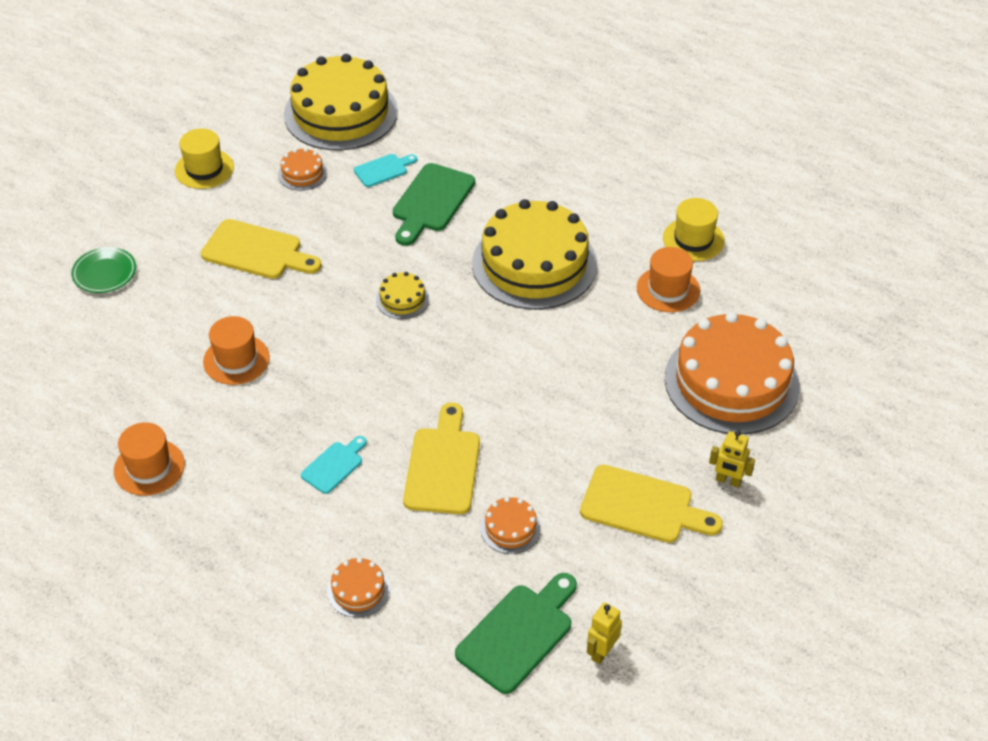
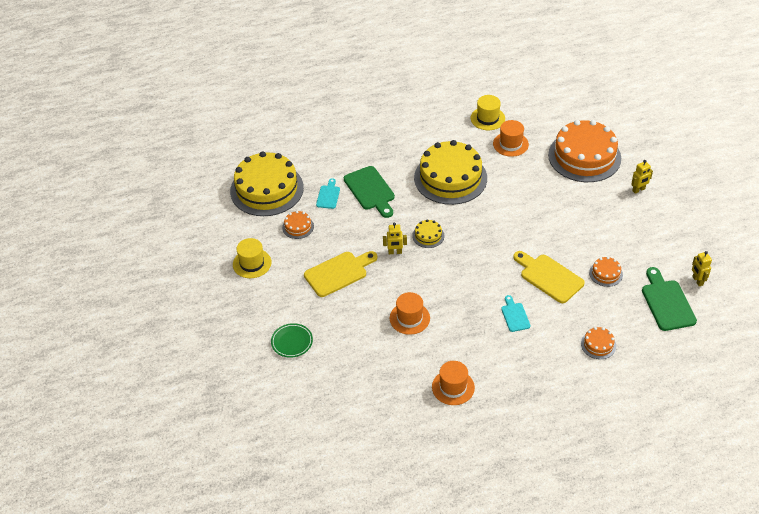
camera: 50 degrees left, 0 degrees up
yellow cutting board [580,465,723,543] -> none
none -> yellow robot [383,223,407,254]

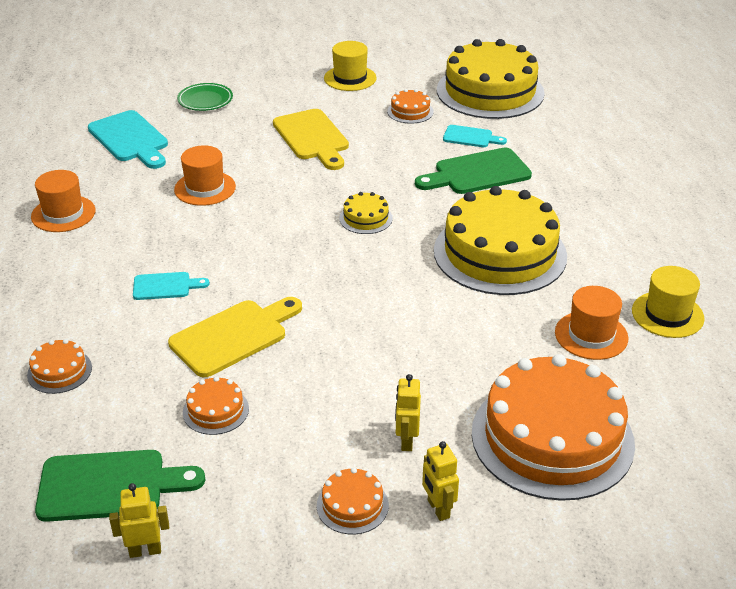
camera: 95 degrees right, 10 degrees down
yellow robot [383,223,407,254] -> yellow robot moved to [395,374,421,451]
none -> turquoise cutting board [88,110,168,169]
none -> orange cake [317,468,389,534]

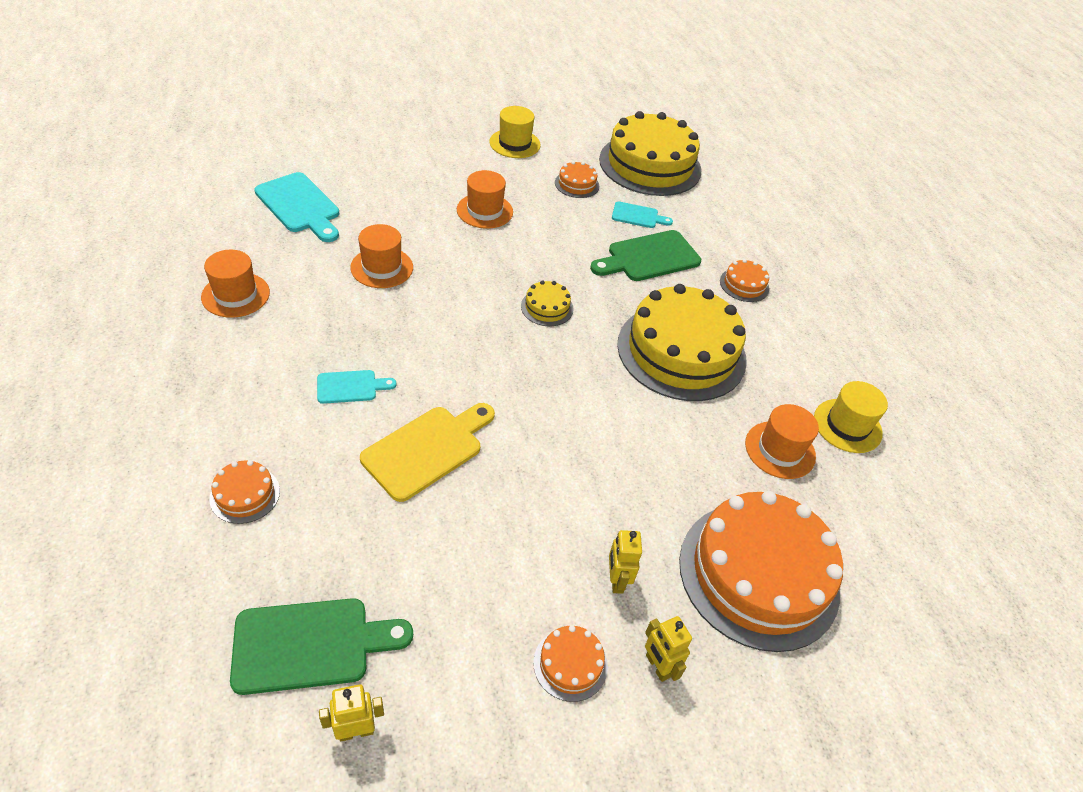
camera: 10 degrees left, 10 degrees up
green plate [177,83,233,111] -> none
orange cake [183,376,249,435] -> orange cake moved to [720,259,769,302]
yellow cutting board [273,109,349,170] -> orange hat [457,170,513,229]

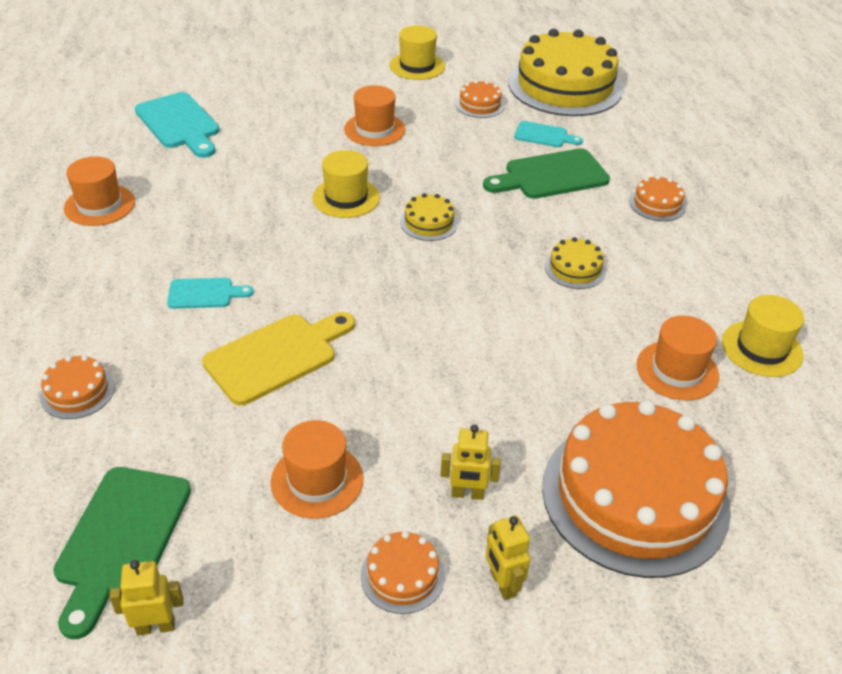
camera: 10 degrees right, 5 degrees down
green cutting board [230,598,413,695] -> green cutting board turned 105 degrees clockwise [53,467,191,639]
orange hat [350,224,413,288] -> orange hat moved to [271,420,364,519]
yellow robot [609,530,642,594] -> yellow robot turned 90 degrees counterclockwise [440,425,501,500]
yellow cake [617,284,747,401] -> yellow cake [545,237,606,289], size x0.42
none -> yellow hat [312,150,380,218]

